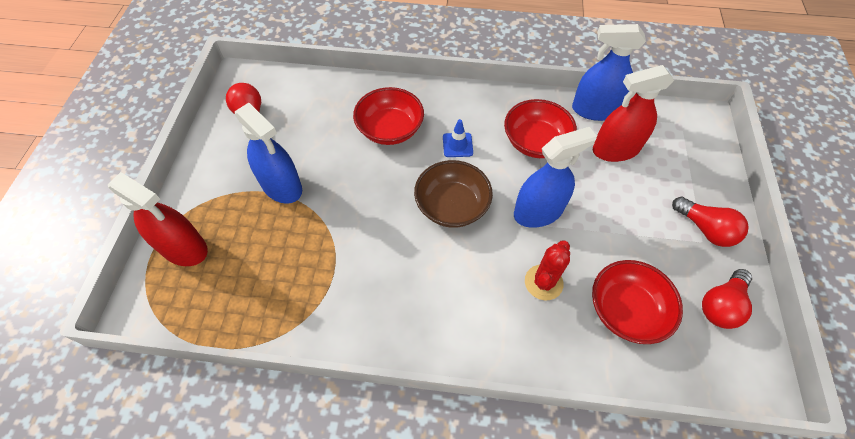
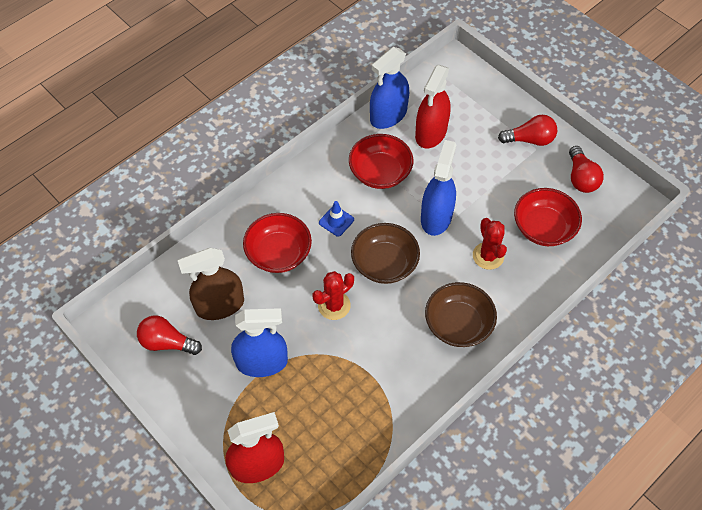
camera: 50 degrees left, 0 degrees up
none -> brown spray bottle [178,248,244,320]
none -> red cactus [313,271,354,320]
none -> brown bowl [425,282,497,347]

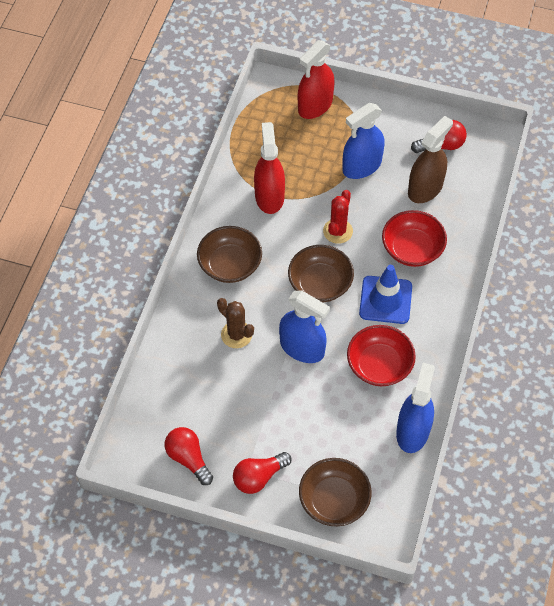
camera: 150 degrees right, 0 degrees up
blue traffic cone [319,201,354,237] -> blue traffic cone [359,265,412,324], size x1.82
red spray bottle [415,65,450,148] -> red spray bottle moved to [254,122,285,214]
blue spray bottle [421,140,456,236] -> blue spray bottle turned 45 degrees counterclockwise [279,290,330,363]
red cactus [473,218,507,270] -> brown cactus [217,298,254,348]
red bowl [514,188,582,246] -> none
none -> brown bowl [299,458,372,526]

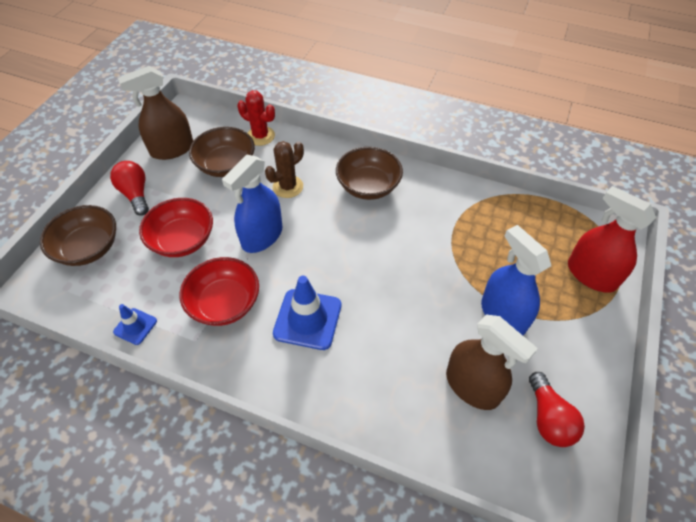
camera: 95 degrees right, 5 degrees down
red light bulb [165,427,213,485] -> brown spray bottle [118,66,193,160]
red spray bottle [254,122,285,214] -> none
brown bowl [288,245,354,302] -> brown bowl moved to [189,127,255,177]
red cactus [323,190,353,244] -> red cactus moved to [237,90,275,146]
red bowl [382,210,447,267] -> red bowl moved to [139,198,213,257]
blue spray bottle [396,363,435,453] -> blue traffic cone [113,304,157,345]

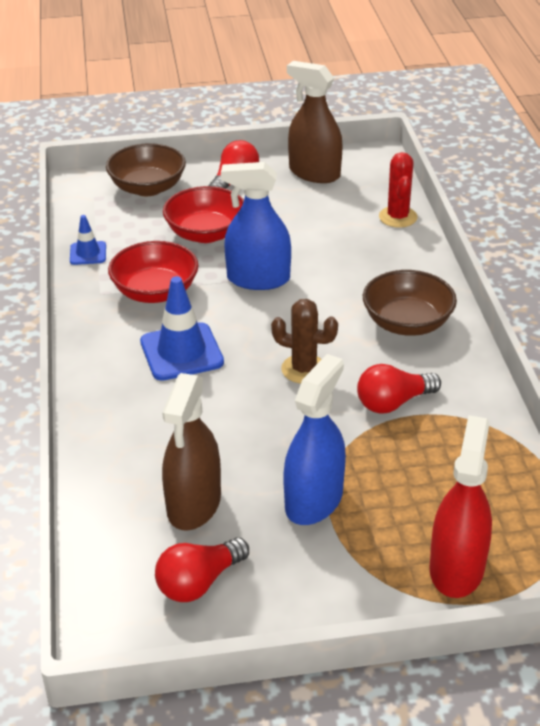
camera: 60 degrees right, 15 degrees down
brown bowl [189,127,255,177] -> none
brown cactus [265,141,304,198] -> brown cactus moved to [271,299,338,383]
none -> red light bulb [357,364,441,414]

